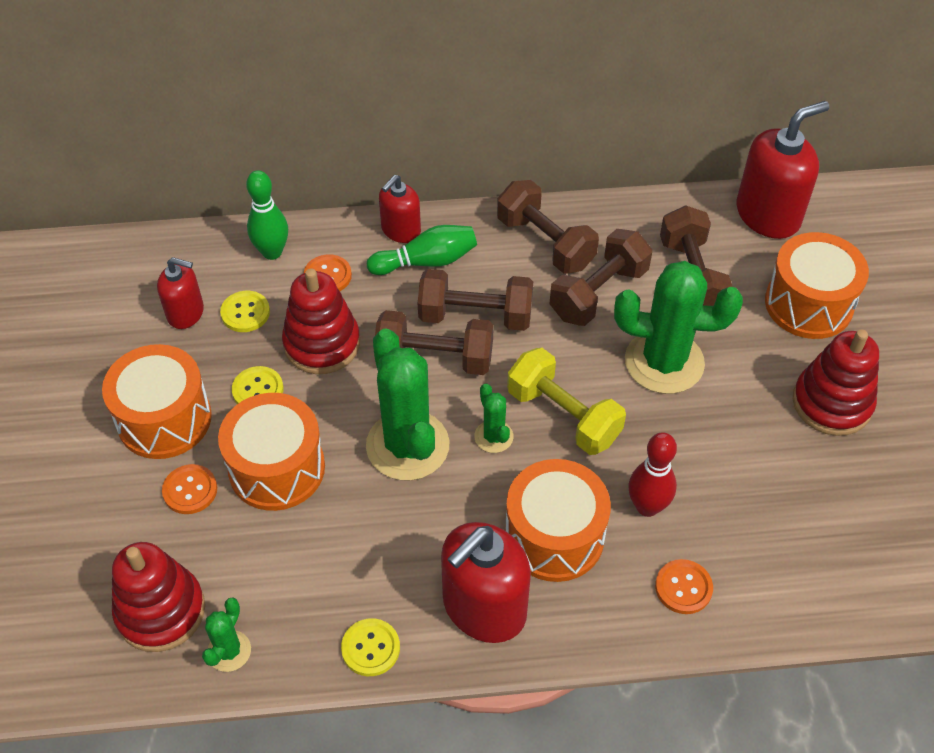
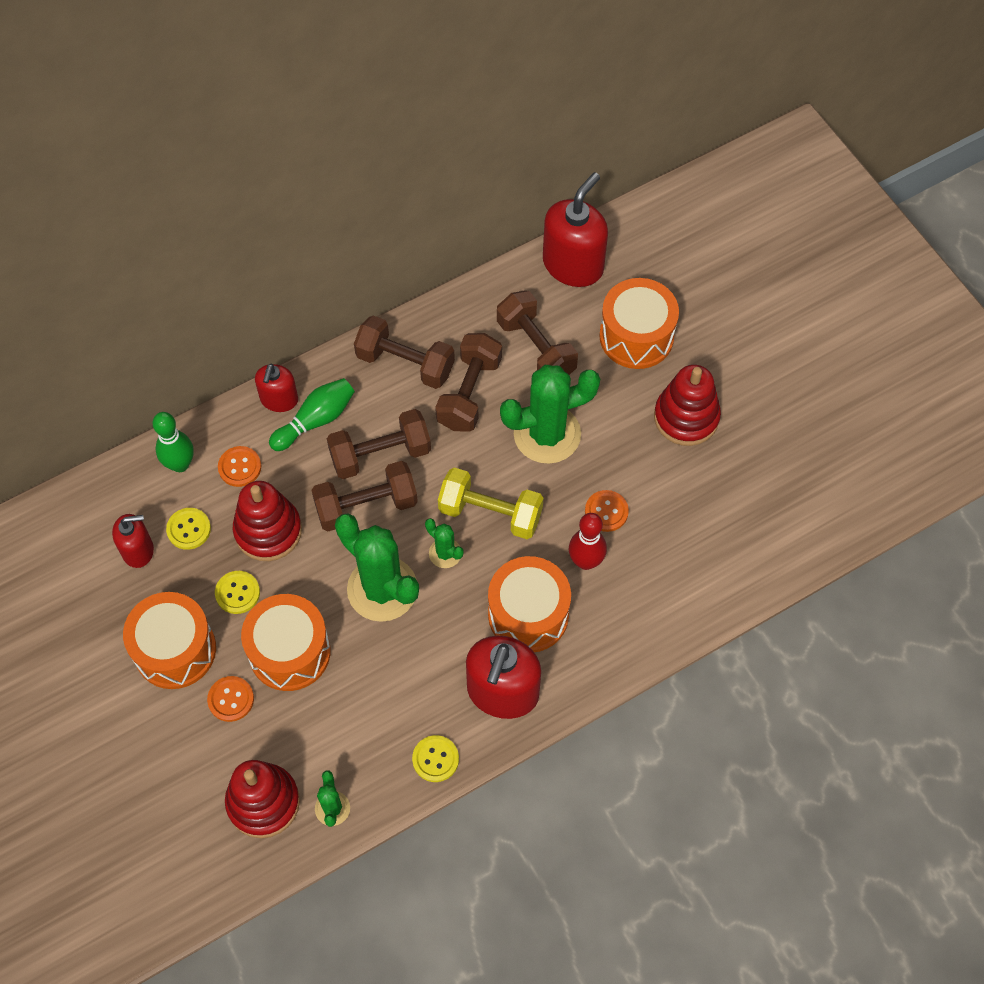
camera: 25 degrees left, 10 degrees up
orange button [655,559,713,614] -> orange button moved to [585,490,629,532]

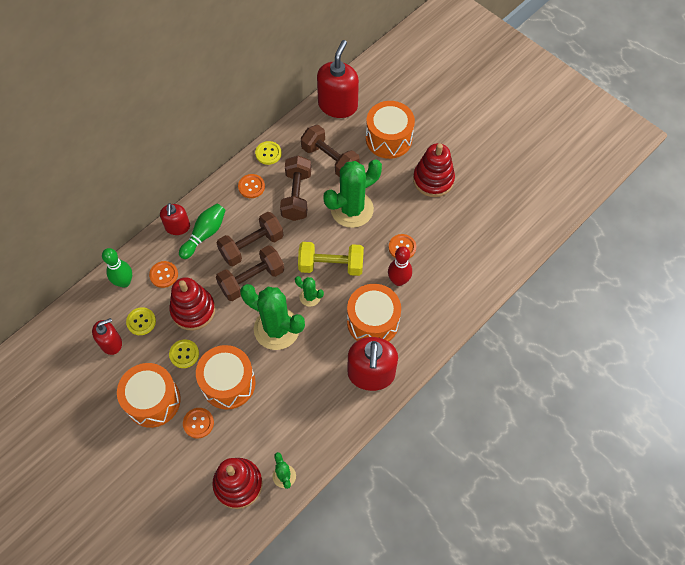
camera: 15 degrees left, 0 degrees up
brown dumbbell [354,315,455,389] -> orange button [238,174,265,198]
yellow button [412,735,459,782] -> yellow button moved to [255,141,282,165]

